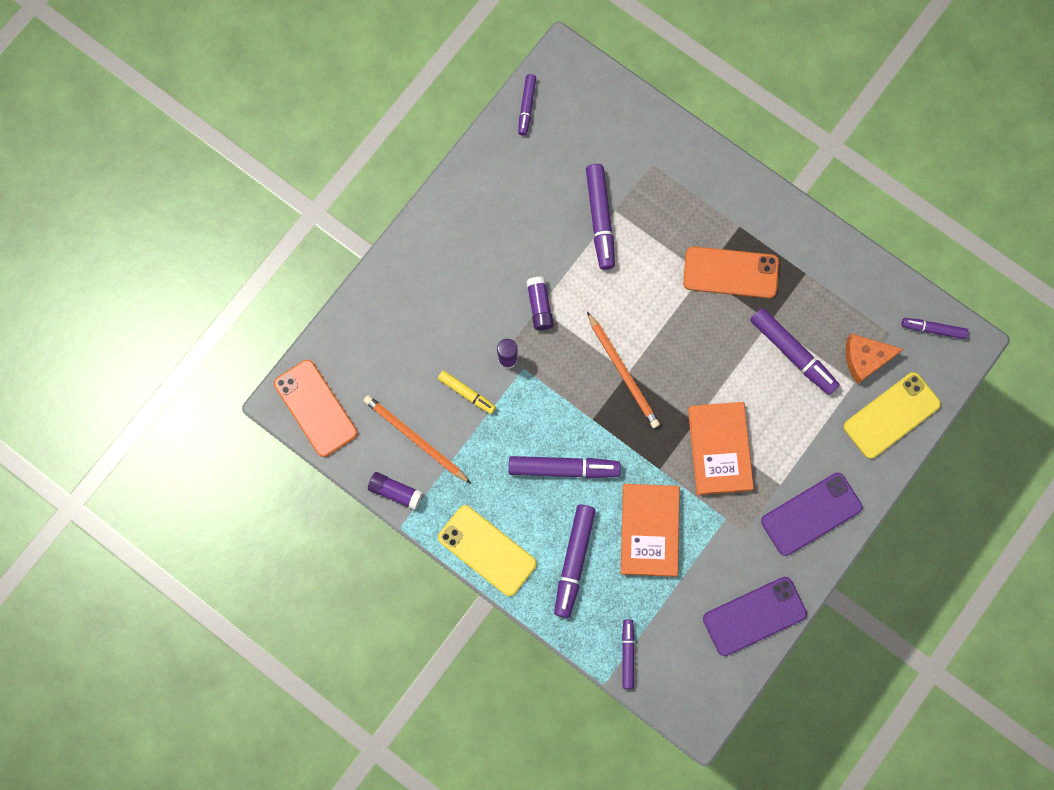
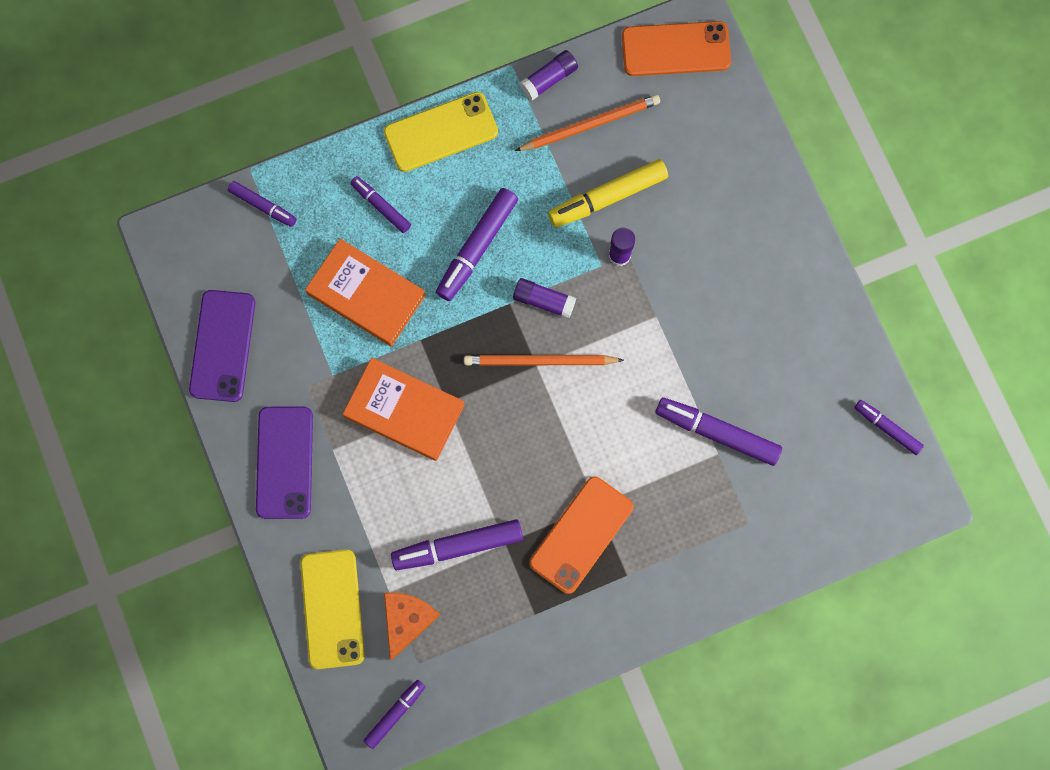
camera: 120 degrees right, 0 degrees up
yellow marker [438,370,496,414] -> yellow marker [548,159,668,227], size x1.68
purple glue stick [526,276,554,330] -> purple glue stick moved to [513,278,576,319]
purple marker [554,504,596,618] -> purple marker [350,176,411,233], size x0.60

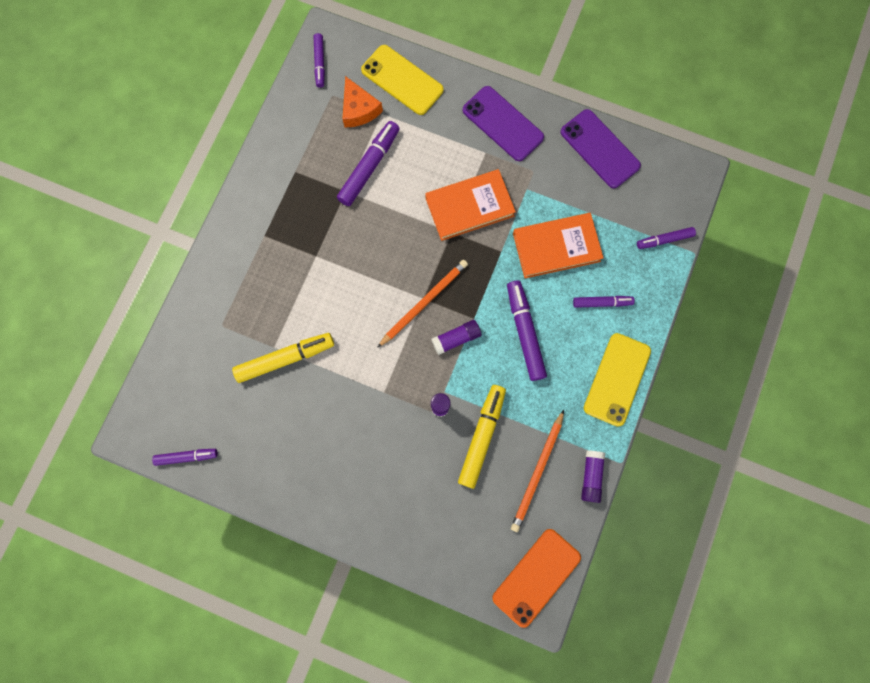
camera: 135 degrees right, 0 degrees up
orange phone [530,476,633,594] -> none
purple marker [655,397,782,466] -> yellow marker [232,333,334,383]

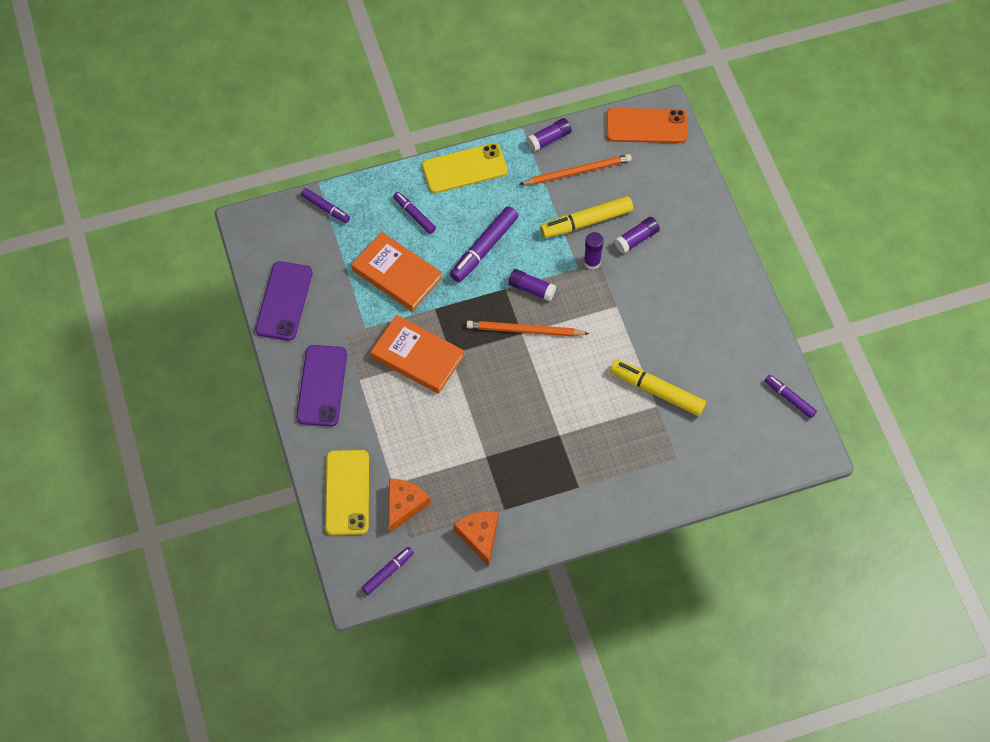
camera: 130 degrees left, 15 degrees down
purple marker [337,121,400,206] -> none
none -> orange cheese [453,511,498,566]
none -> purple glue stick [614,217,660,254]

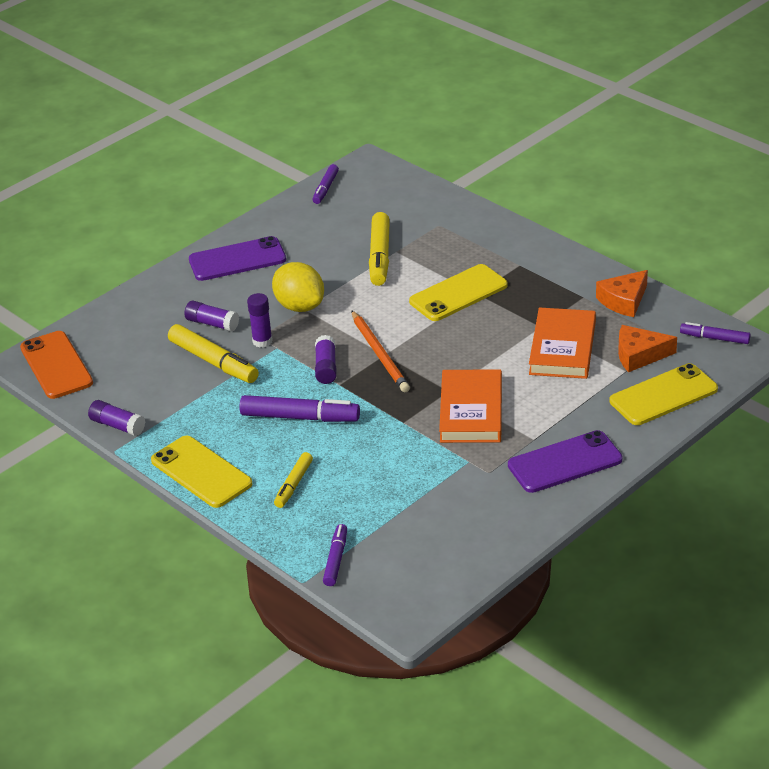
camera: 115 degrees left, 25 degrees down
purple phone [255,261,312,341] -> purple phone moved to [189,236,286,281]
orange book [351,232,442,311] -> orange book moved to [529,307,596,379]
purple marker [393,192,436,234] -> yellow marker [274,452,313,508]
orange pencil [519,154,632,185] -> none
none -> yellow lemon [272,262,324,312]
none -> yellow phone [409,264,508,321]

